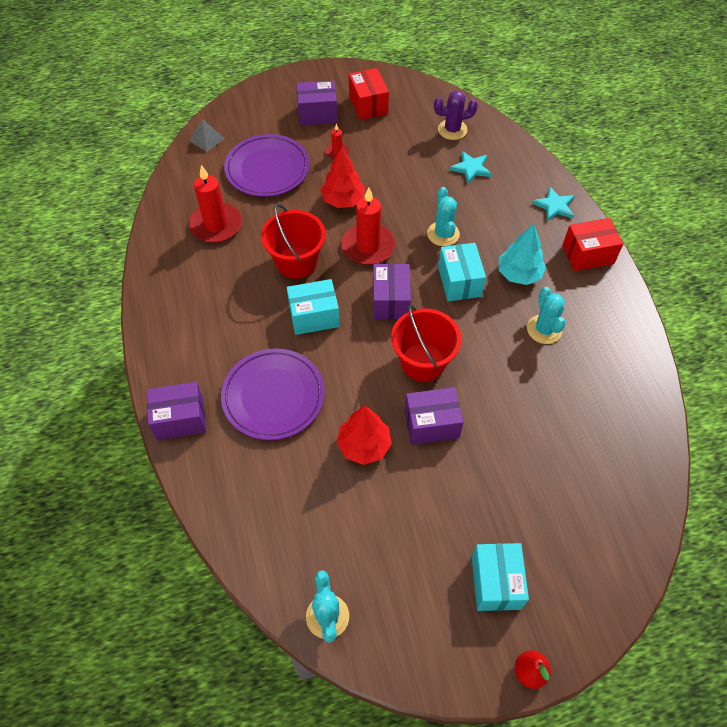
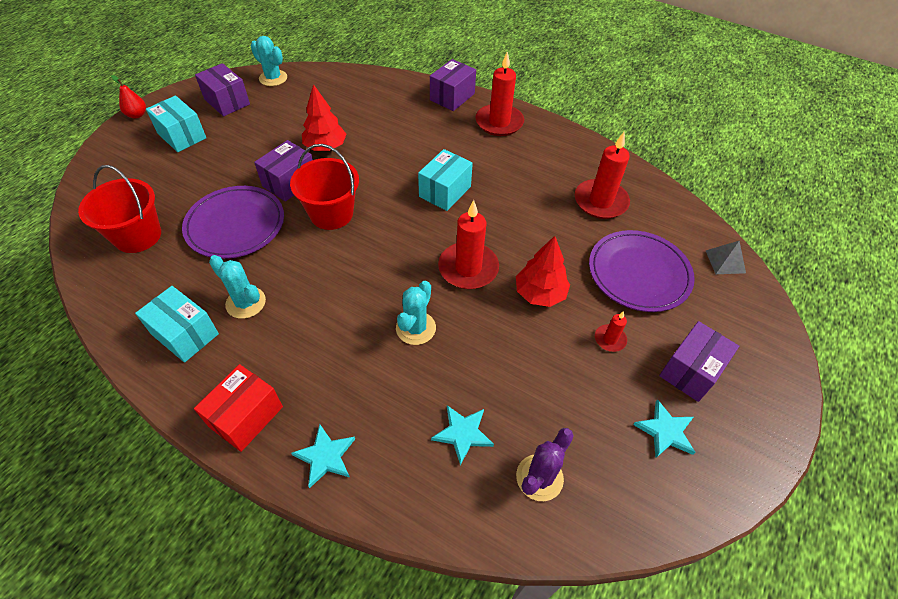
camera: 135 degrees right, 5 degrees down
purple plate [221,348,325,440] -> purple plate moved to [182,186,284,259]
red bucket [261,204,326,279] -> red bucket moved to [78,165,161,253]
red box [349,68,389,120] -> turquoise star [633,399,695,458]
purple box [373,264,411,320] -> purple box moved to [195,63,250,116]
turquoise cactus [427,187,460,246] -> turquoise cactus turned 75 degrees clockwise [396,281,436,345]
turquoise box [438,243,486,301] -> turquoise box moved to [135,286,219,362]
turquoise tree [499,224,546,285] -> none
none -> red candle [475,52,524,136]

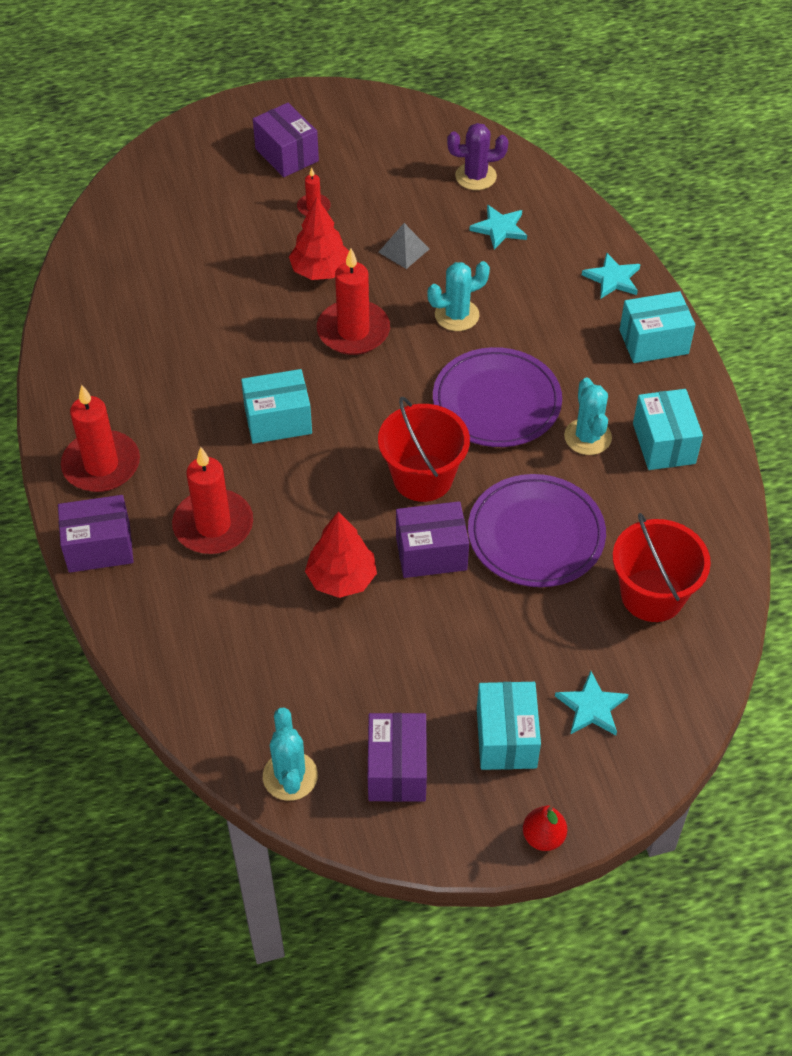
camera: 135 degrees left, 0 degrees up
red box [194,364,283,452] -> turquoise box [619,291,695,363]
red candle [575,132,630,219] -> red candle moved to [172,447,253,554]
purple plate [589,230,695,312] -> purple plate moved to [433,347,562,447]
turquoise star [633,399,695,458] -> turquoise star moved to [555,671,629,735]
purple box [659,321,739,402] -> purple box turned 60 degrees clockwise [253,103,319,177]
grey pyramid [706,241,746,274] -> grey pyramid moved to [378,223,429,269]

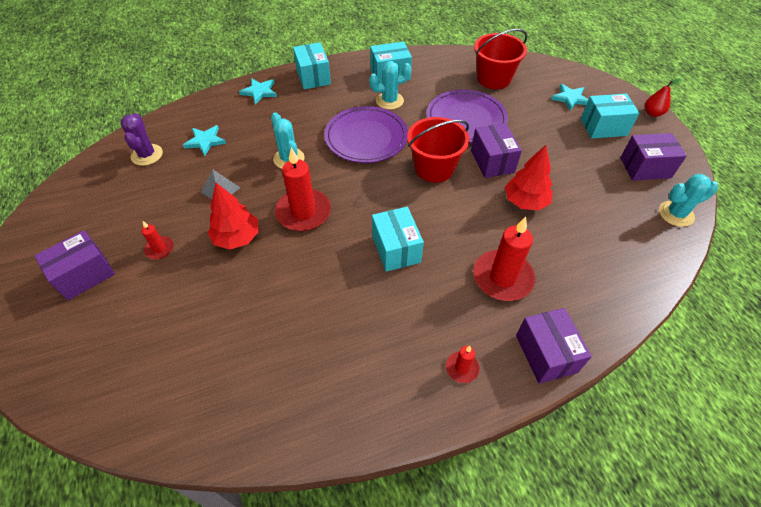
camera: 95 degrees left, 0 degrees up
red candle [61,385,140,492] -> red candle [446,346,480,383], size x0.49

